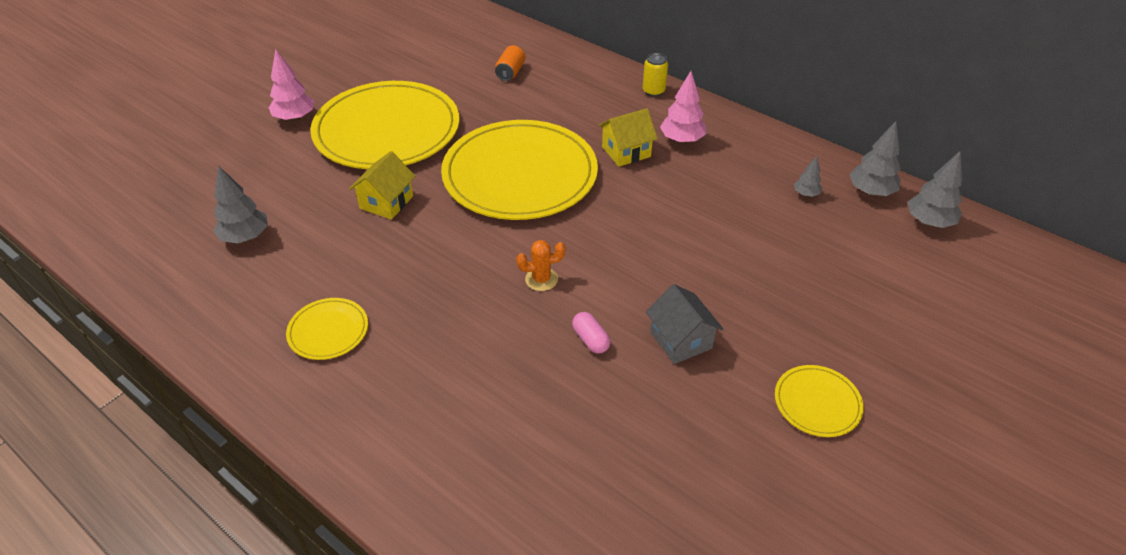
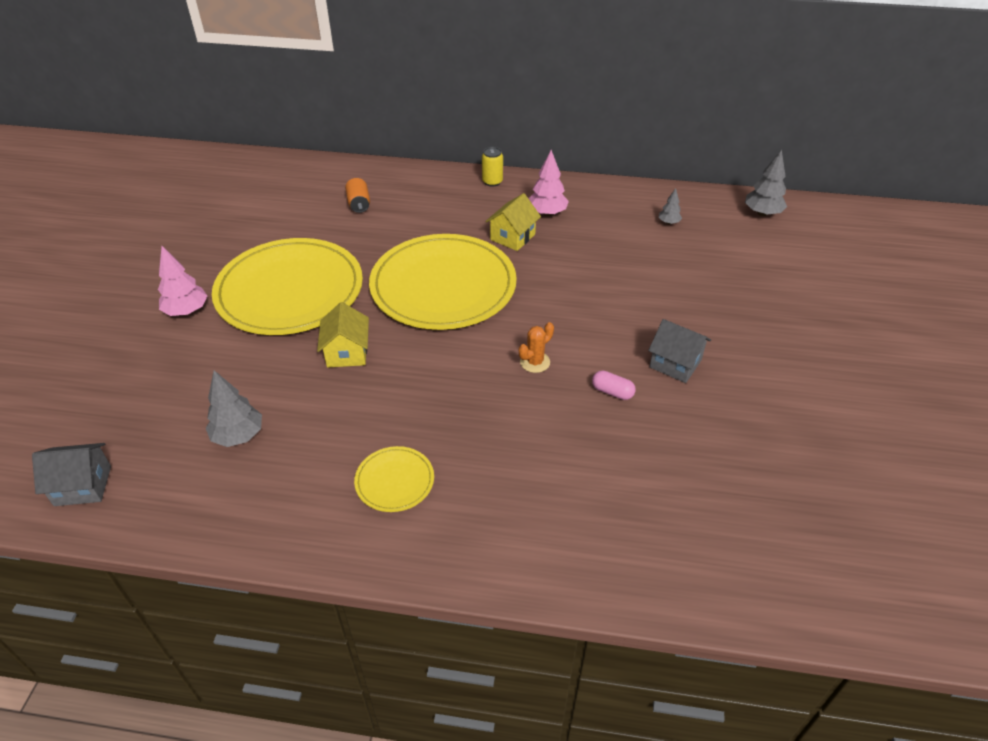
camera: 30 degrees left, 0 degrees up
yellow plate [775,365,864,437] -> none
grey tree [849,121,901,196] -> none
none -> grey house [32,443,111,506]

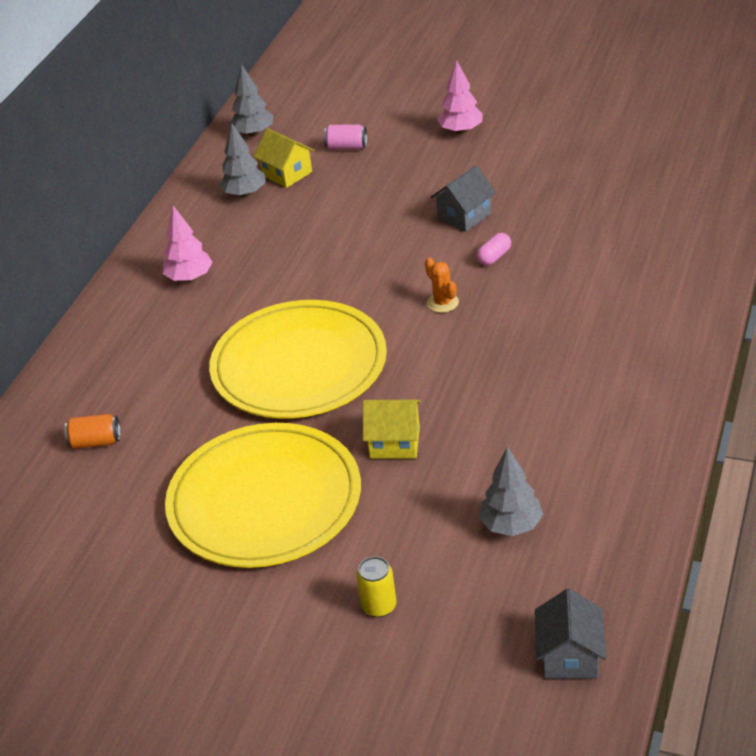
camera: 75 degrees left, 5 degrees down
pink tree [158,246,207,316] -> pink tree moved to [437,60,483,134]
yellow plate [354,446,434,512] -> none
yellow can [482,147,503,187] -> yellow can moved to [356,556,397,617]
yellow house [485,193,541,251] -> yellow house moved to [253,128,314,188]
grey tree [659,188,682,224] -> grey tree [219,123,266,197], size x1.78
none -> pink can [324,124,367,150]

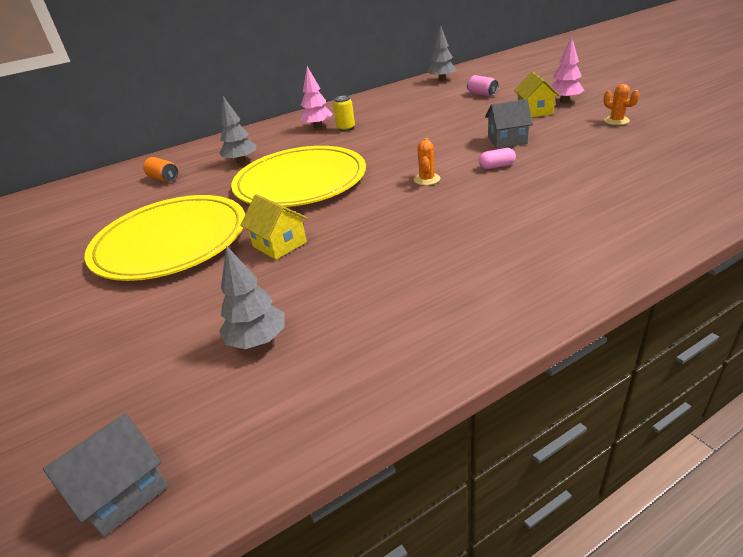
camera: 40 degrees right, 5 degrees down
grey tree [219,123,266,197] -> grey tree moved to [220,96,257,163]
yellow house [253,128,314,188] -> yellow house moved to [514,72,560,117]
yellow can [356,556,397,617] -> yellow can moved to [333,96,355,131]
none -> orange cactus [604,84,640,125]

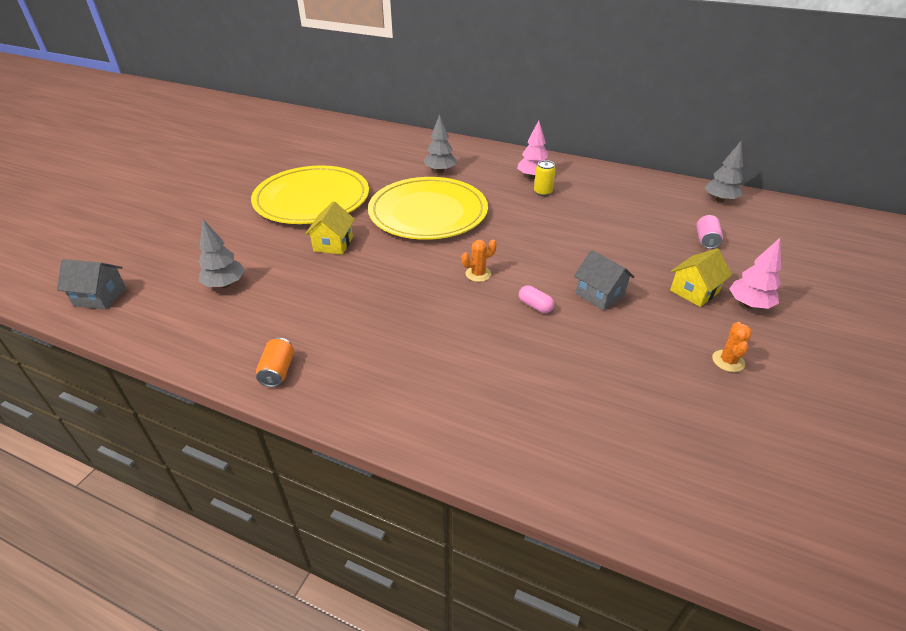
camera: 50 degrees right, 5 degrees up
orange can [143,157,178,182] -> orange can moved to [256,338,294,387]

